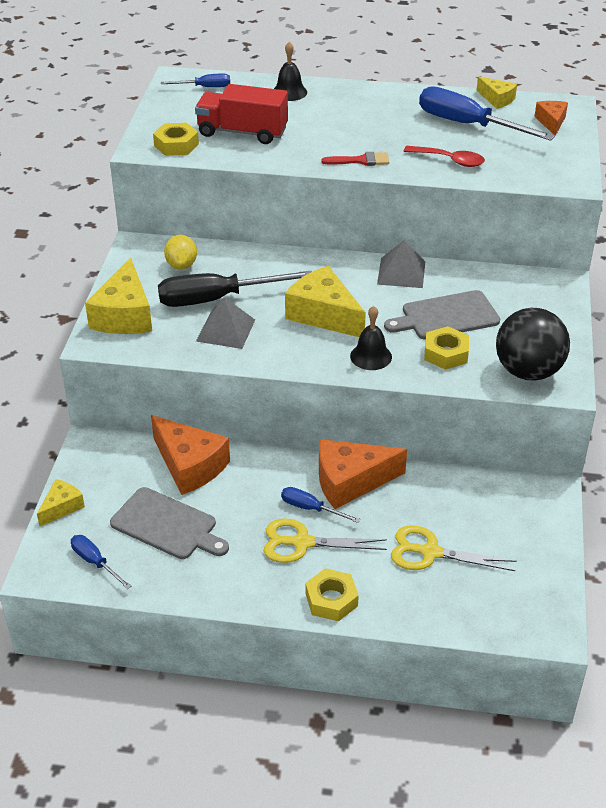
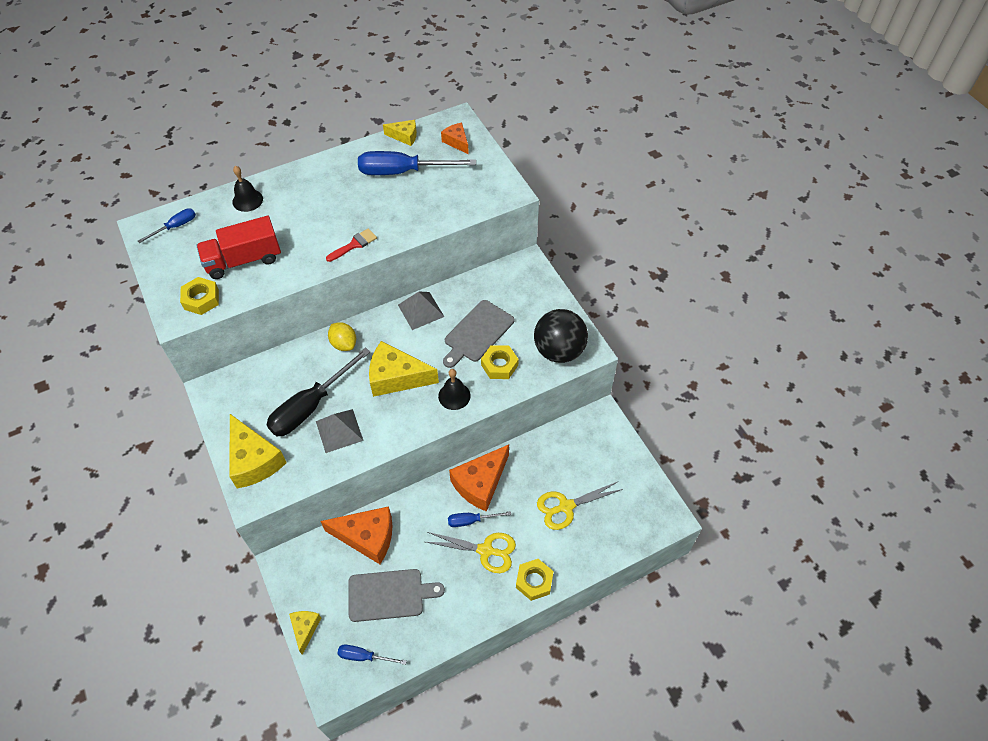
camera: 35 degrees left, 15 degrees up
yellow lemon [164,235,197,270] -> yellow lemon moved to [328,322,356,351]
yellow scissors [264,518,387,563] -> yellow scissors turned 135 degrees counterclockwise [426,532,516,573]
red spoon [404,146,485,167] -> none

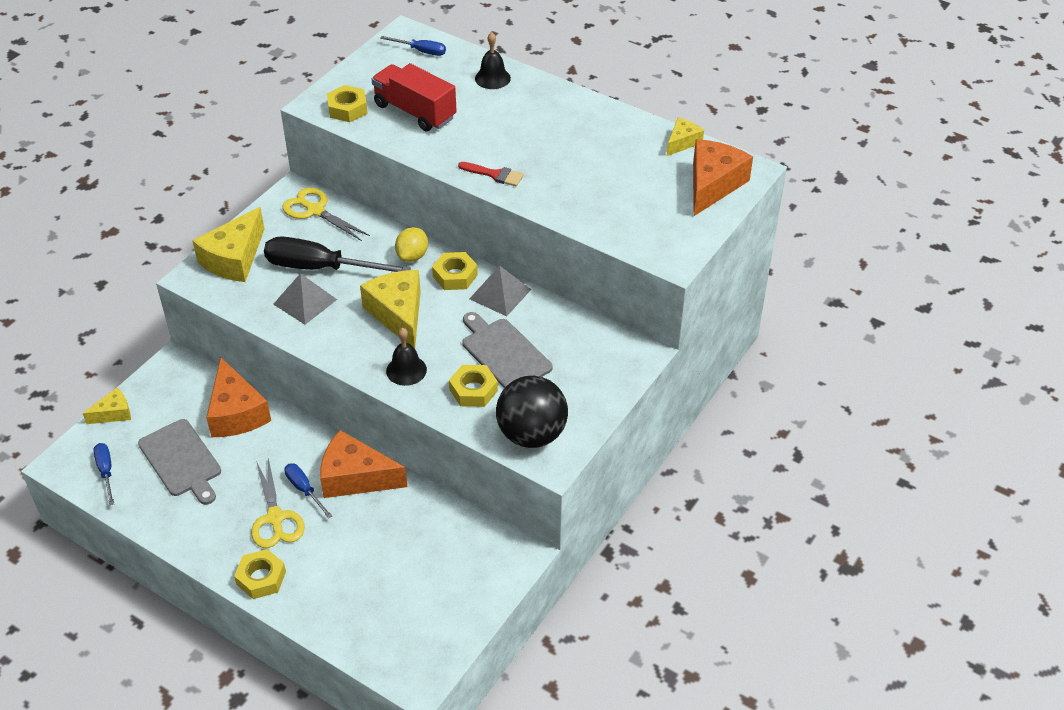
camera: 60 degrees right, 10 degrees down
blue screwdriver [358,151,476,175] -> none
yellow cheese [383,120,417,146] -> yellow cheese turned 120 degrees counterclockwise [667,118,704,156]
orange cheese [441,123,469,154] -> orange cheese [693,139,753,216], size x1.84
grey cutting board [443,300,514,368] -> grey cutting board turned 45 degrees clockwise [462,312,553,388]
yellow scissors [537,481,623,530] -> yellow scissors moved to [282,187,370,241]
none -> yellow nut [432,252,478,290]

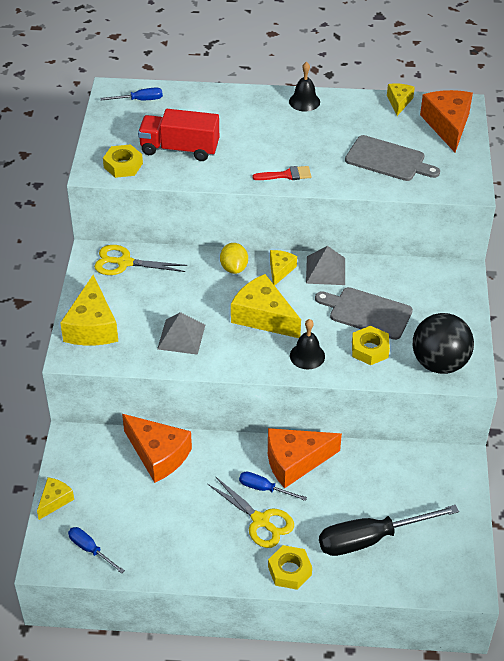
camera: 30 degrees left, 0 degrees up
grey cutting board [138,419,221,505] -> grey cutting board moved to [345,135,440,181]
black screwdriver [264,237,411,272] -> black screwdriver moved to [319,505,459,556]
yellow nut [432,252,478,290] -> yellow cheese [270,250,297,286]
black bell [475,32,511,89] -> black bell moved to [289,62,320,111]

